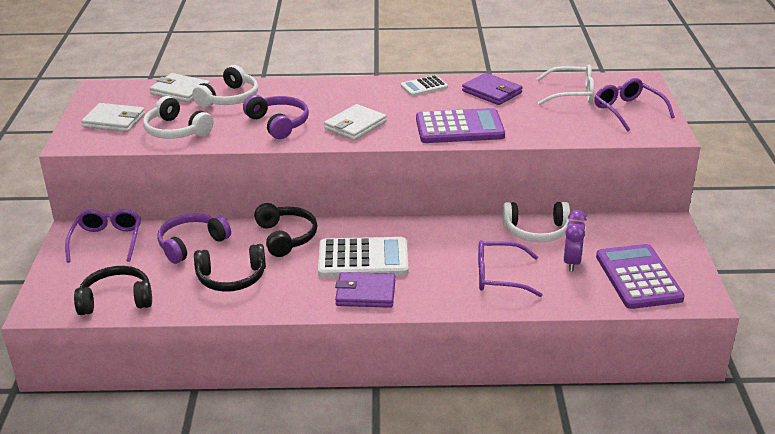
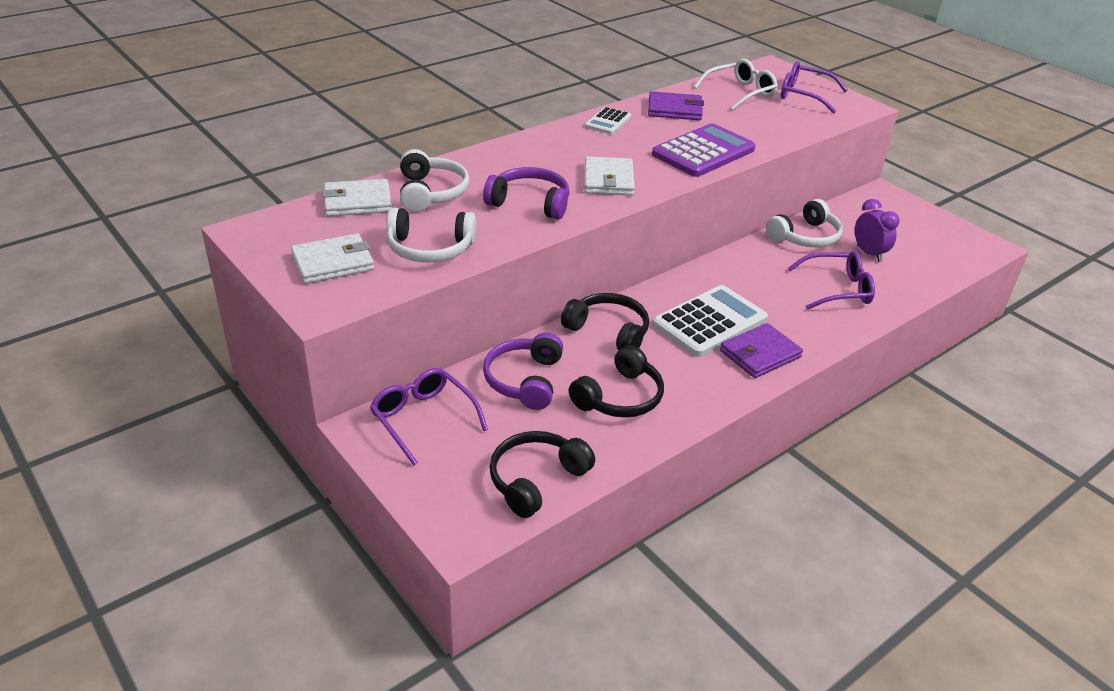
camera: 40 degrees left, 5 degrees up
purple glasses [478,240,543,297] -> purple glasses turned 150 degrees counterclockwise [788,251,875,310]
purple calculator [596,244,685,309] -> none

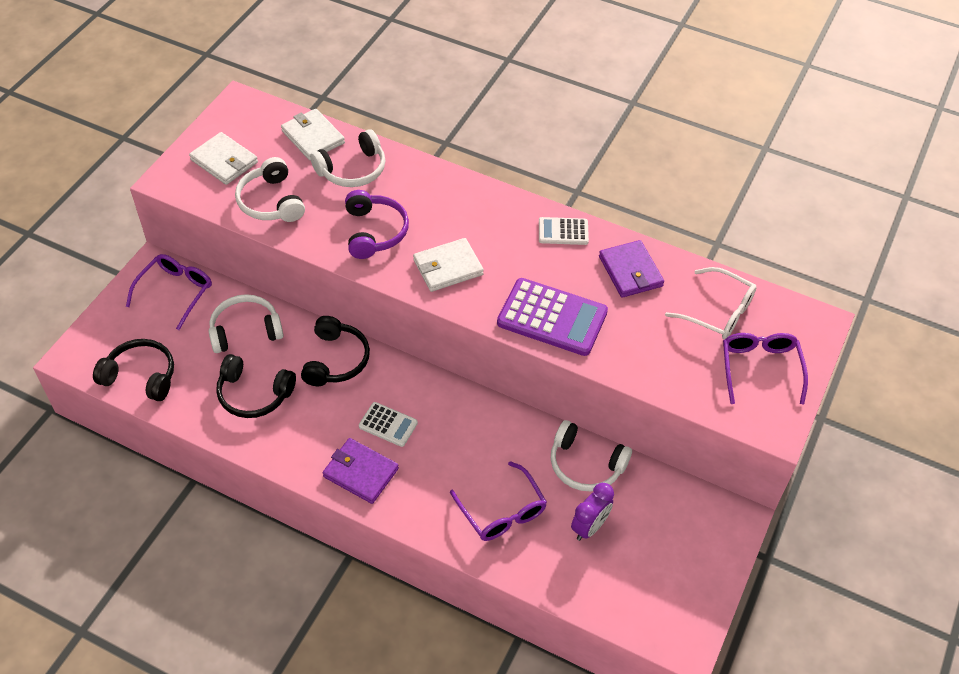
camera: 65 degrees right, 15 degrees up
purple headphones [483,332,563,410] -> white headphones [208,294,284,353]
white calculator [653,285,768,357] -> white calculator [359,402,418,447], size x0.54

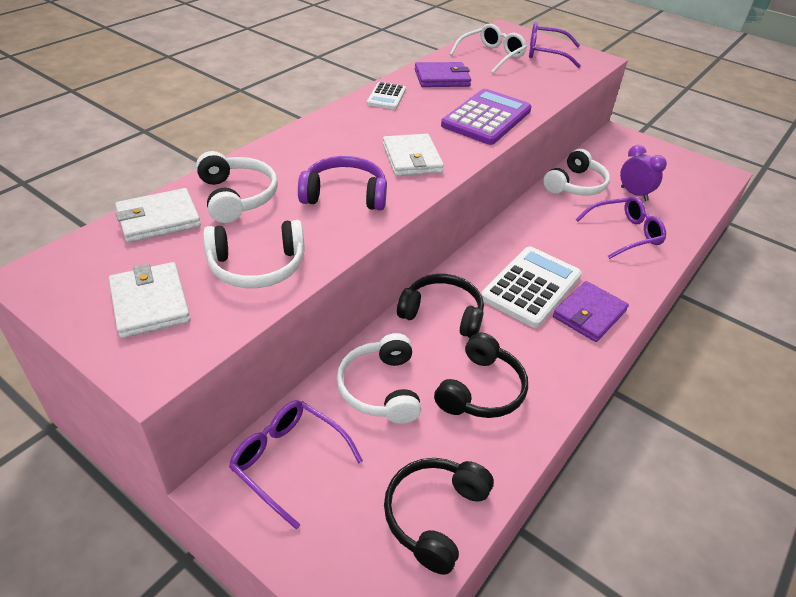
camera: 80 degrees left, 10 degrees down
white wallet [189,132,258,185] -> white wallet turned 75 degrees counterclockwise [109,262,191,338]
white calculator [359,402,418,447] -> white calculator [481,246,582,328], size x1.87

